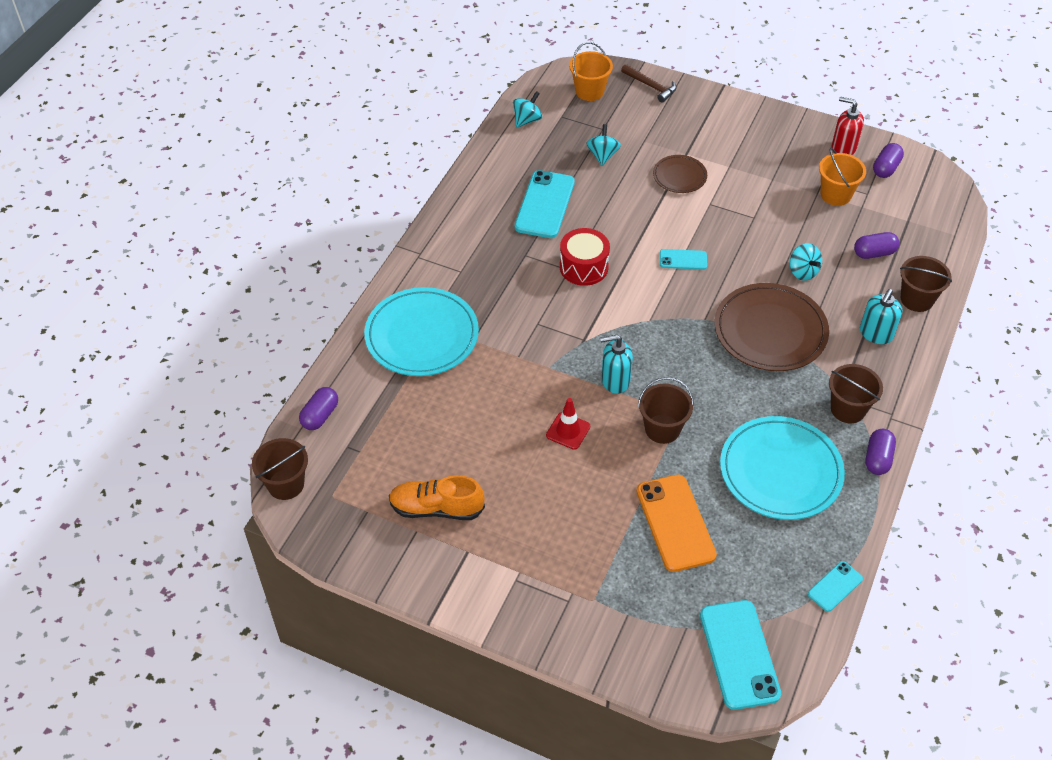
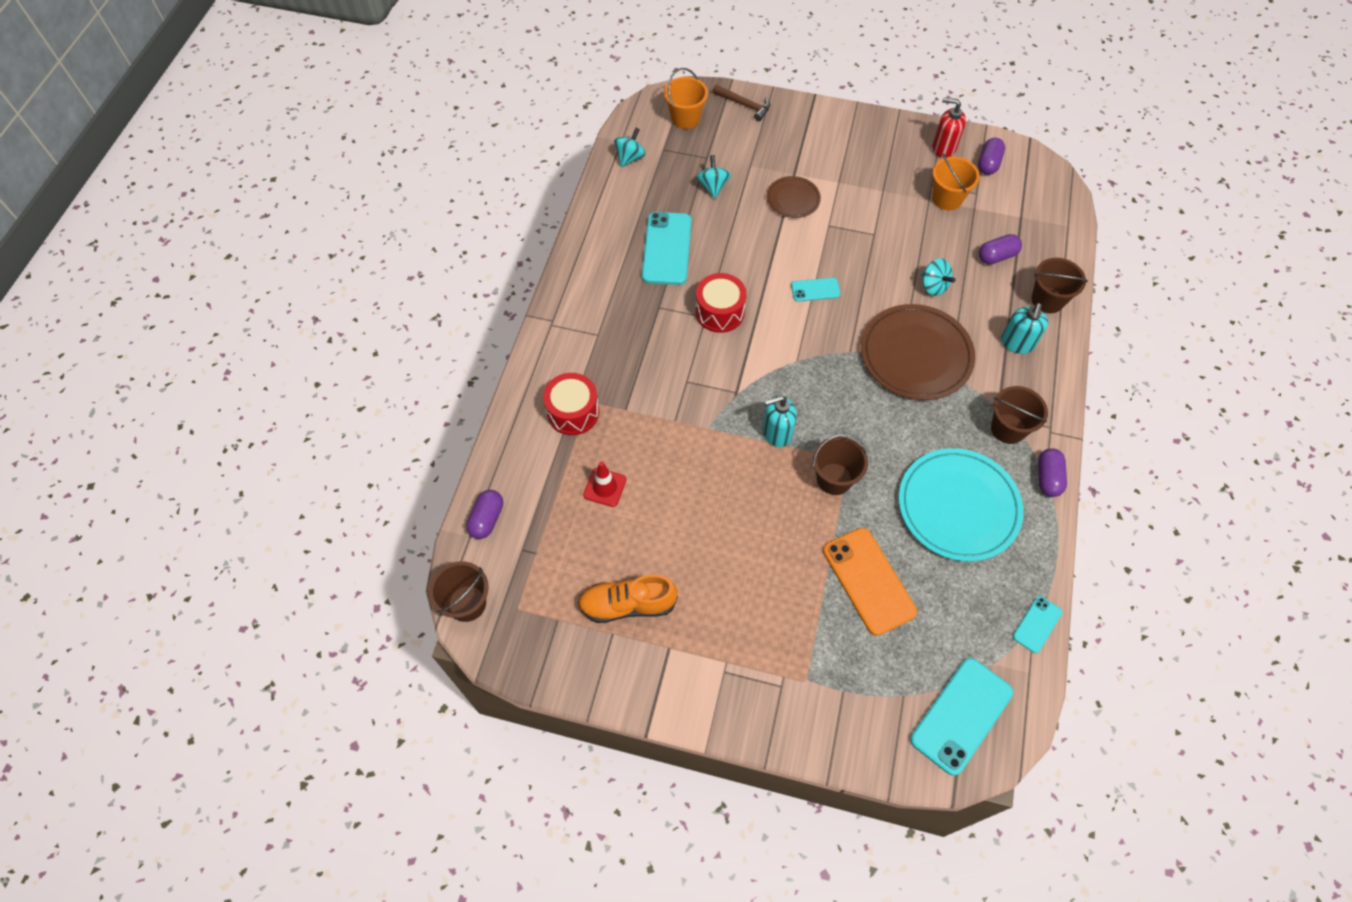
camera: 10 degrees left, 10 degrees up
turquoise plate [364,287,479,376] -> red drum [543,373,599,435]
red traffic cone [546,398,590,450] -> red traffic cone moved to [583,461,626,507]
turquoise phone [700,600,781,710] -> turquoise phone turned 60 degrees clockwise [910,658,1013,776]

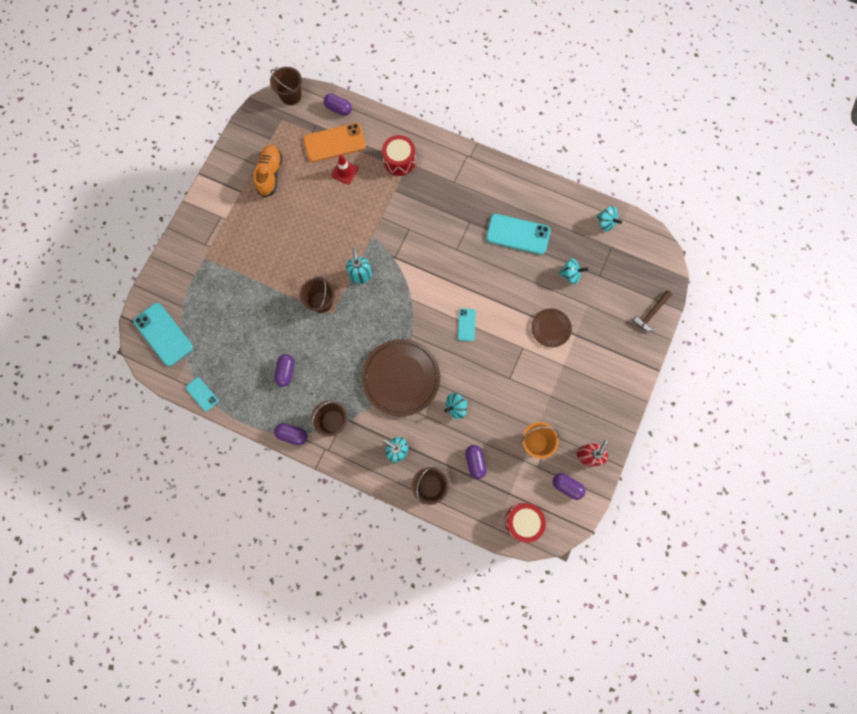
camera: 100 degrees right, 15 degrees up
orange bucket [664,68,708,129] -> none
red drum [695,273,747,333] -> red drum moved to [505,503,546,543]
orange phone [823,528,917,636] -> orange phone moved to [303,123,366,162]
turquoise plate [899,448,1023,561] -> purple capsule [274,354,294,387]

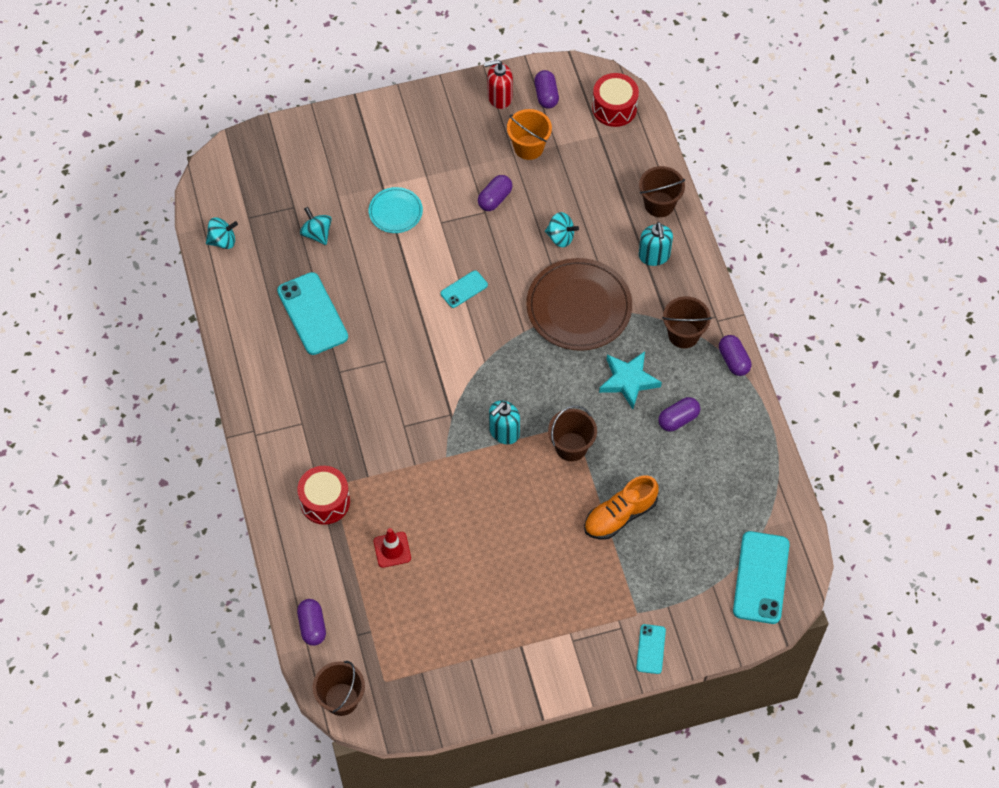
camera: 130 degrees left, 15 degrees down
turquoise phone [186,377,218,411] -> turquoise phone moved to [636,624,666,674]
orange shoe [253,145,282,197] -> orange shoe moved to [584,475,658,540]
orange phone [303,123,366,162] -> none
purple capsule [465,445,487,479] -> purple capsule moved to [478,175,512,211]
brown plate [531,308,572,347] -> turquoise plate [369,187,423,233]
turquoise spinning top [597,206,622,231] -> turquoise spinning top turned 75 degrees clockwise [206,218,238,249]
brown hammer [632,290,672,331] -> none
none -> turquoise star [599,352,662,409]

